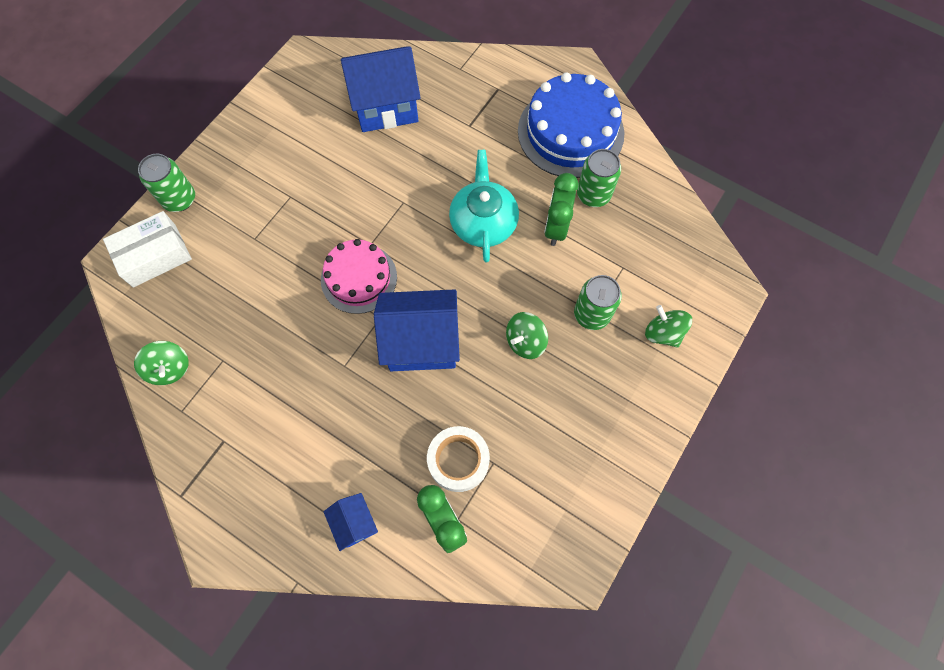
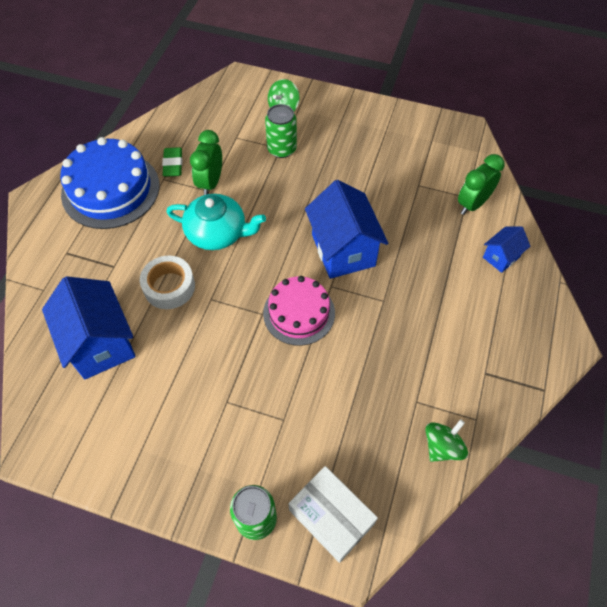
camera: 105 degrees left, 10 degrees down
white tape [427,426,490,492] -> white tape moved to [140,256,195,309]
turquoise teapot [449,150,519,263] -> turquoise teapot turned 150 degrees counterclockwise [166,194,266,250]
green spinning top [506,312,548,359] -> none
green clock [544,173,579,246] -> green clock turned 105 degrees clockwise [190,130,222,195]
green can [577,149,621,207] -> green eraser [162,147,182,177]

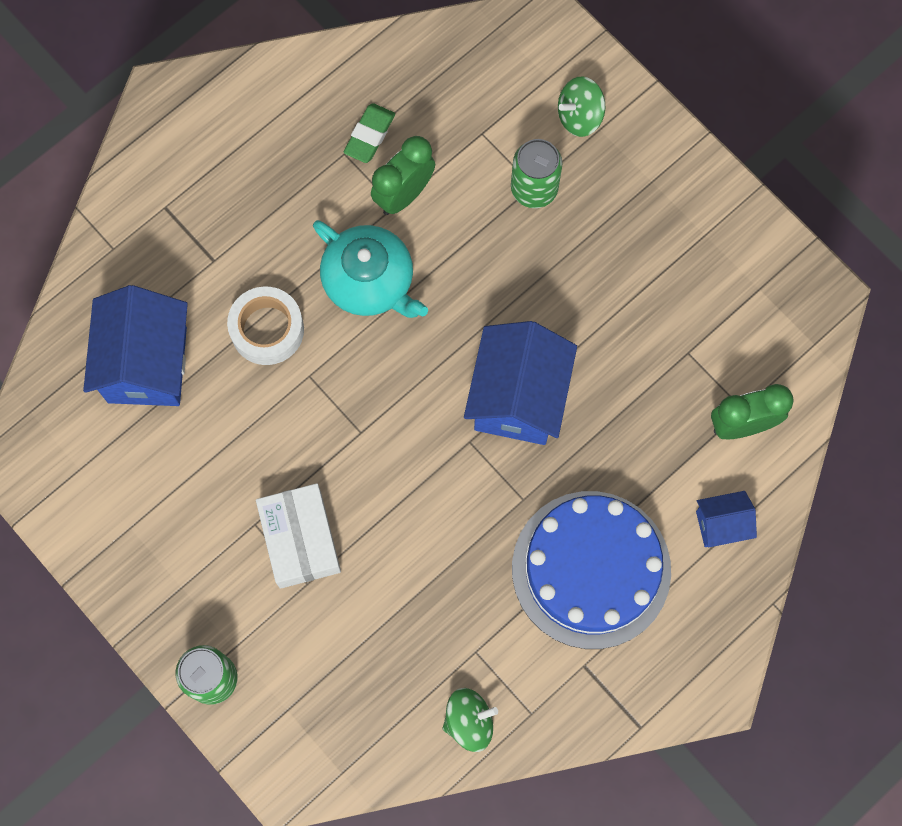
camera: 30 degrees right, 15 degrees up
blue cake [60,137,160,229] -> blue cake moved to [512,491,671,649]
pink cake [263,276,335,346] -> none
white box [288,466,378,563] -> white box moved to [256,483,341,589]

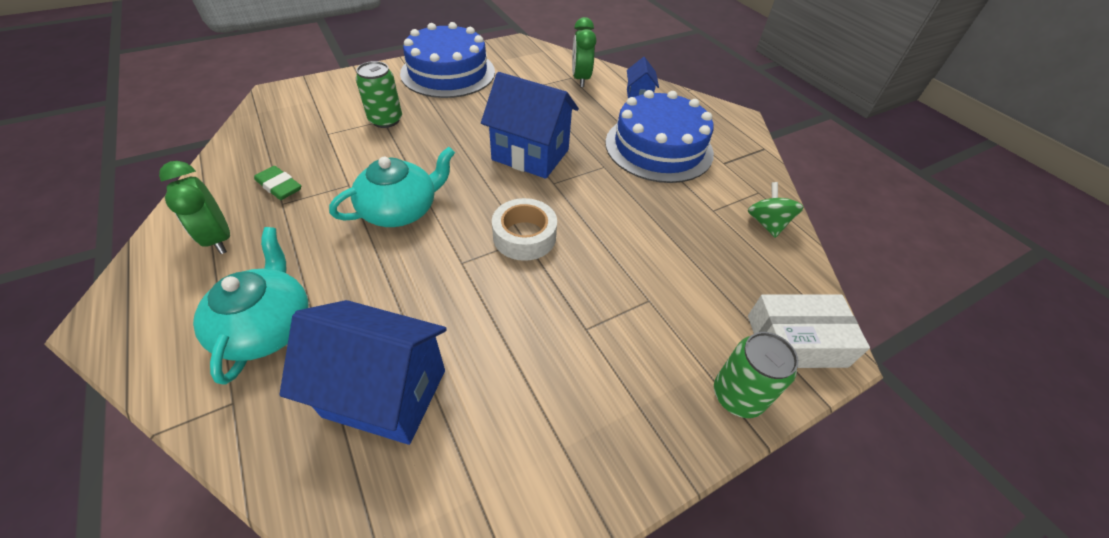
camera: 80 degrees left, 25 degrees down
white tape [227,287,304,365] -> white tape moved to [492,198,557,261]
white box [256,483,341,589] -> white box moved to [748,294,870,368]
green clock [371,136,435,215] -> green clock moved to [159,161,230,254]
green spinning top [558,76,605,137] -> none
none -> turquoise teapot [193,227,309,385]
none -> blue cake [400,22,495,98]

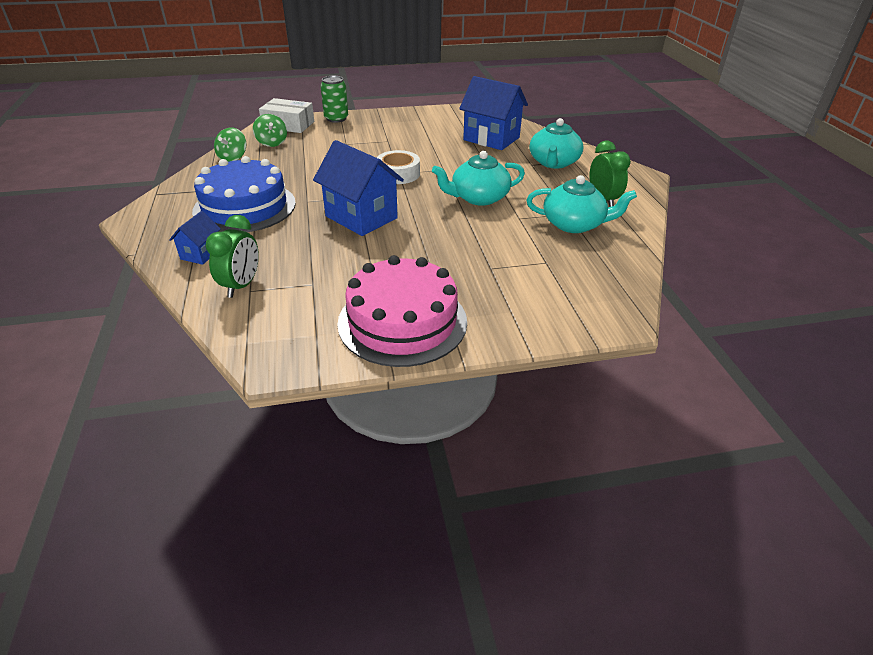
camera: 160 degrees left, 10 degrees down
green eraser [254,166,301,200] -> turquoise teapot [527,175,637,233]
green can [356,61,402,128] -> none
blue cake [400,22,495,98] -> pink cake [337,255,467,367]
none -> green spinning top [253,114,287,147]

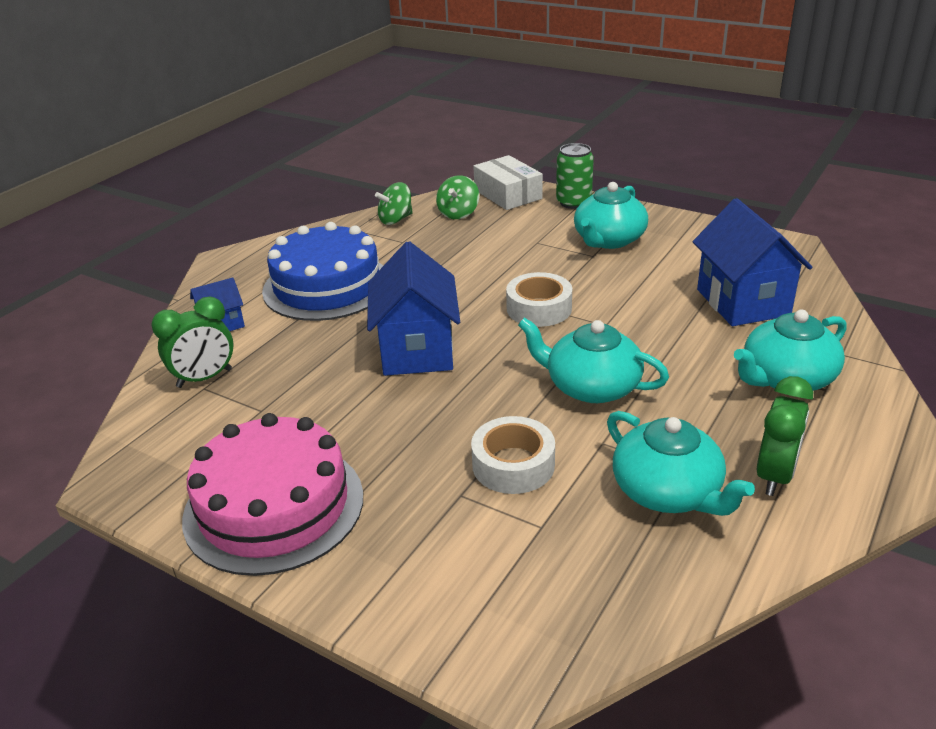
camera: 45 degrees right, 5 degrees down
none -> white tape [471,416,555,494]
none -> turquoise teapot [574,182,648,249]

